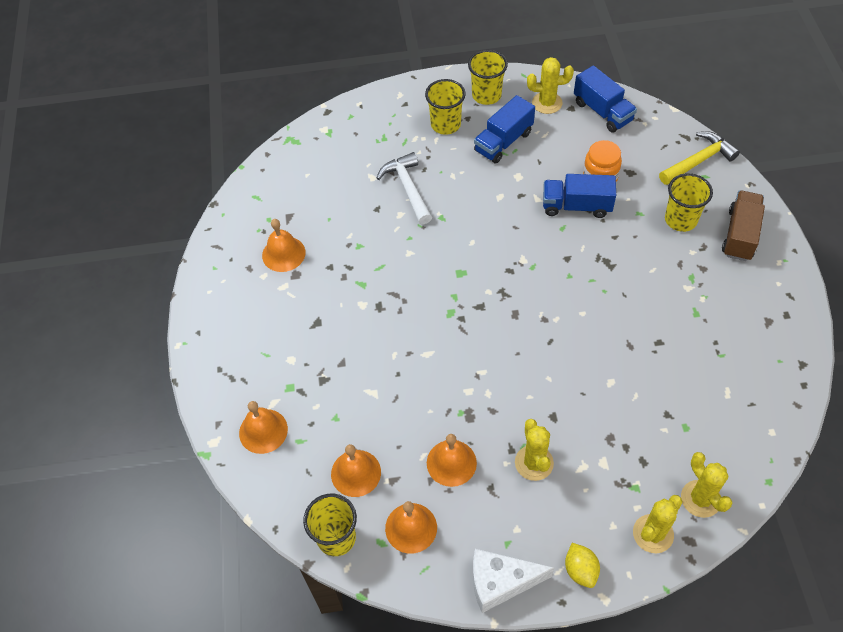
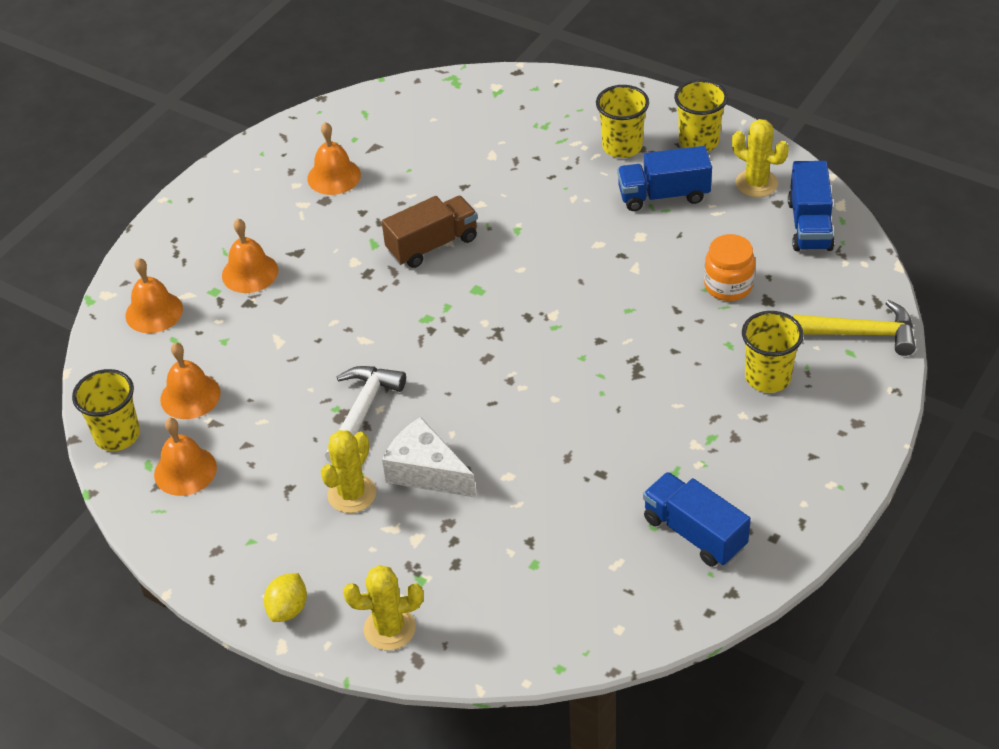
camera: 40 degrees right, 10 degrees down
white hammer [377,152,432,224] -> white hammer moved to [325,366,406,463]
orange bell [427,434,477,487] -> orange bell moved to [222,219,278,293]
white cheese [473,549,554,613] -> white cheese moved to [382,417,476,498]
blue truck [543,174,616,218] -> blue truck moved to [643,472,751,567]
yellow cactus [681,452,732,518] -> none
brown truck [722,190,765,261] -> brown truck moved to [382,196,478,268]

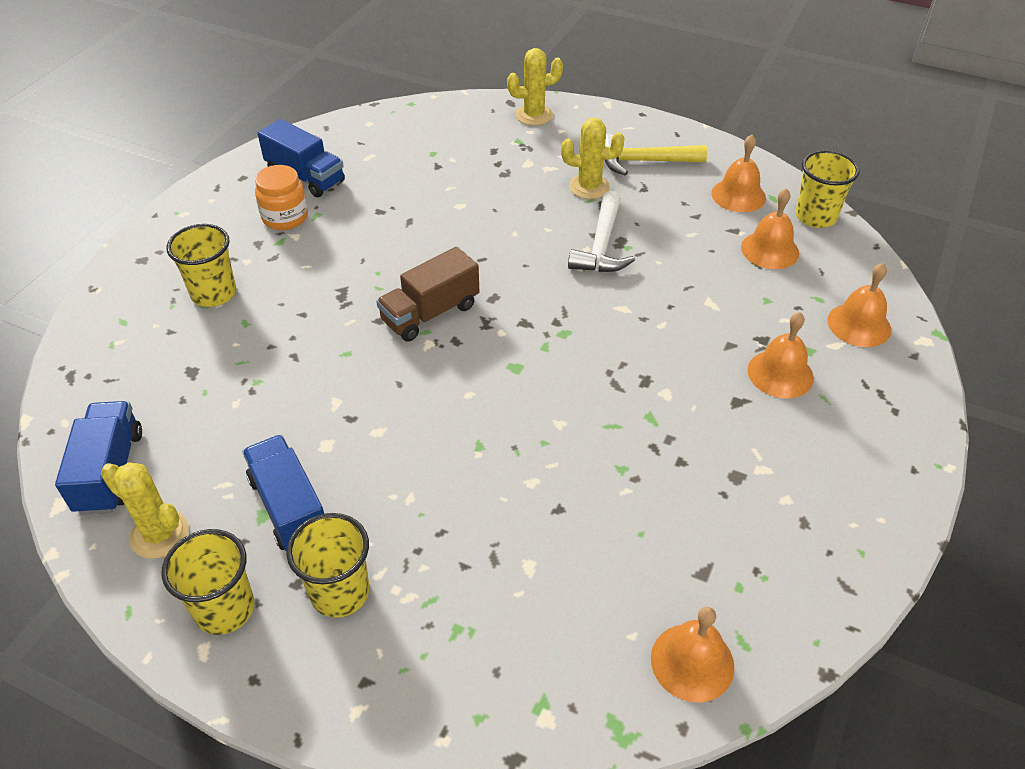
camera: 170 degrees right, 0 degrees up
yellow lemon [264,573,307,622] -> none
orange bell [307,122,361,195] -> orange bell moved to [651,607,735,703]
yellow cactus [321,430,376,513] -> yellow cactus turned 75 degrees clockwise [561,118,624,199]
brown truck [382,196,478,268] -> brown truck moved to [376,247,479,342]
white cheese [382,417,476,498] -> none
blue truck [617,146,712,211] -> blue truck turned 105 degrees counterclockwise [242,435,324,552]
orange jar [704,234,755,301] -> orange jar moved to [255,165,308,230]
yellow hammer [793,300,916,356] -> yellow hammer moved to [604,134,707,175]

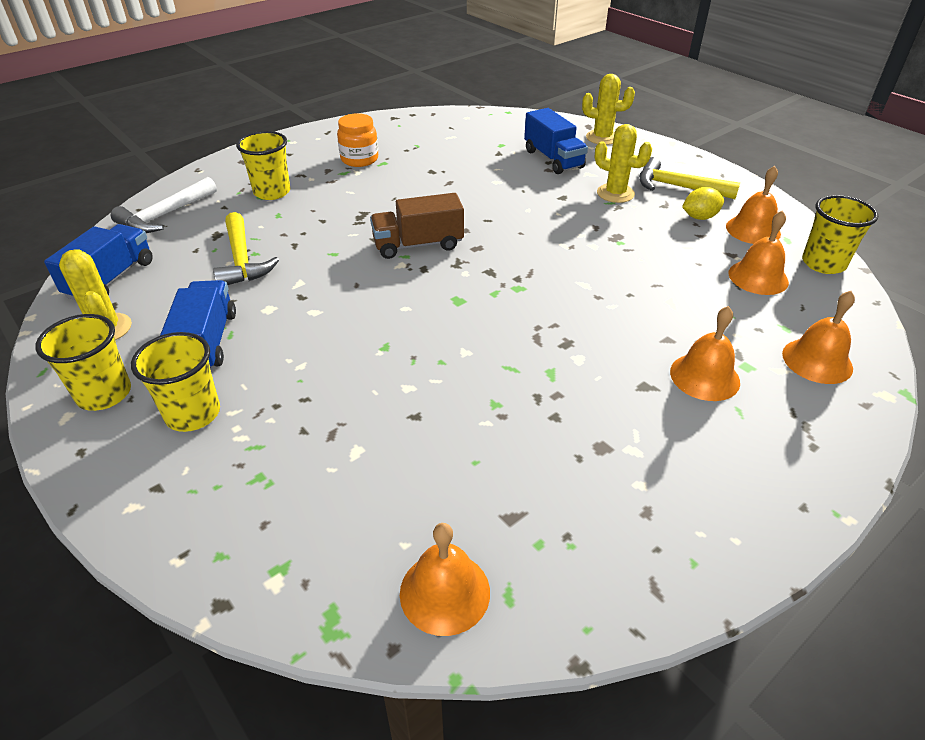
camera: 25 degrees right, 5 degrees down
blue truck [258,119,345,197] -> blue truck moved to [524,108,588,174]
white hammer [568,191,635,272] -> white hammer moved to [111,177,217,233]
none -> yellow hammer [213,212,279,285]
none -> yellow lemon [682,187,724,220]

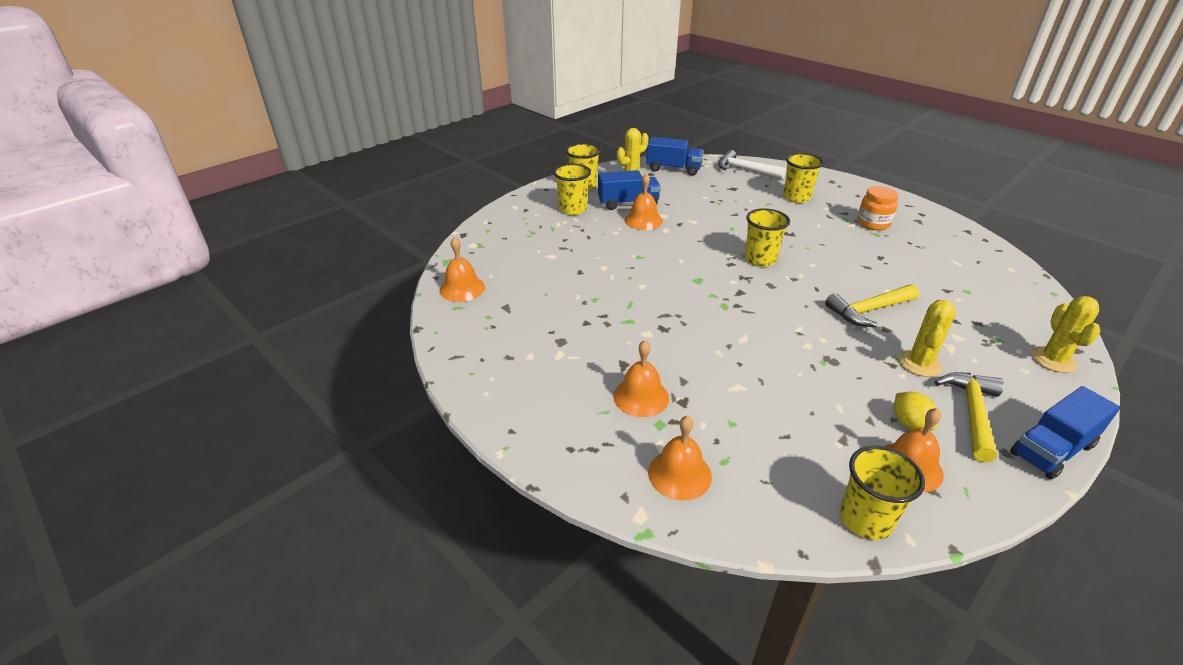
camera: 85 degrees right, 5 degrees down
yellow hammer [213,212,279,285] -> yellow hammer moved to [825,284,919,327]
brown truck [370,193,464,259] -> yellow cup [745,208,790,267]
blue truck [524,108,588,174] -> blue truck moved to [1010,386,1120,479]
orange bell [728,210,789,295] -> orange bell moved to [625,174,663,230]

